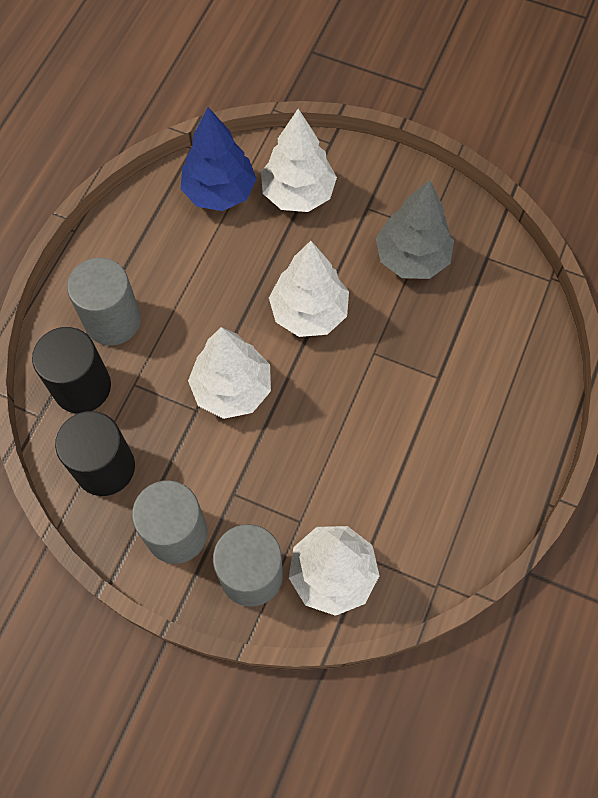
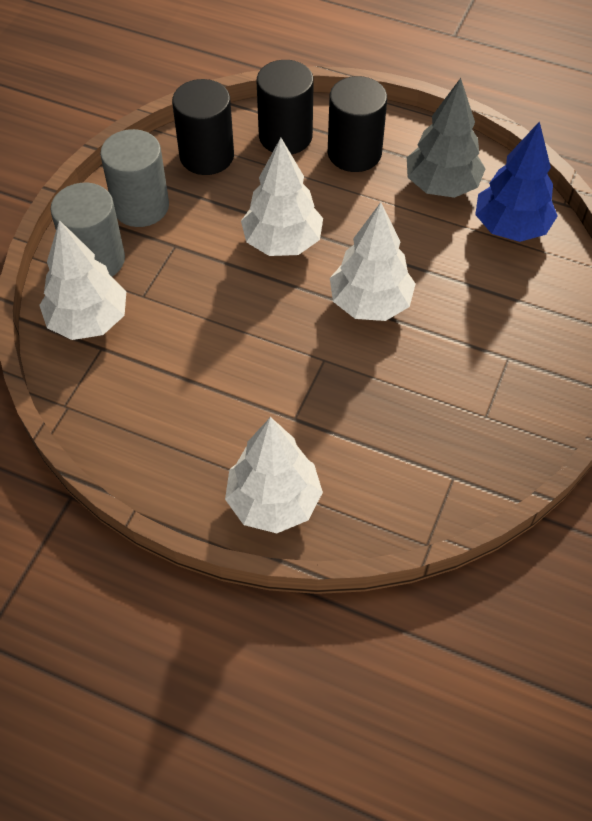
camera: 90 degrees right, 10 degrees down
grey cylinder [67,258,141,346] -> black cylinder [328,76,387,172]
white tree [261,109,337,212] -> white tree moved to [225,417,323,533]
grey tree [376,180,454,279] -> grey tree moved to [407,78,485,198]

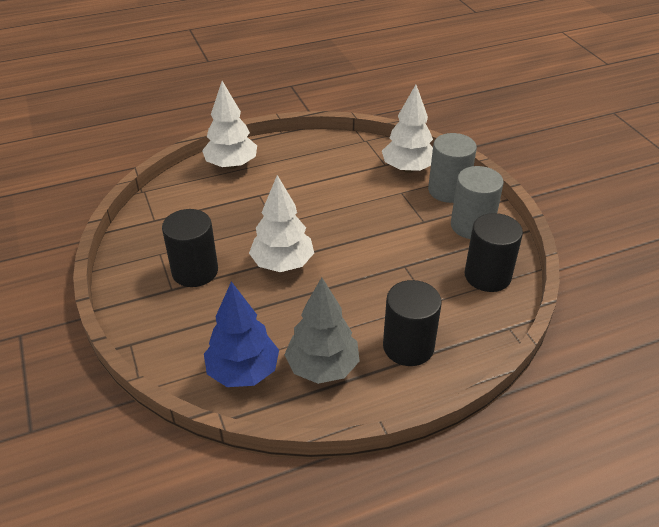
camera: 135 degrees right, 15 degrees down
white tree [241,138,323,256] -> none
black cylinder [257,60,314,154] -> black cylinder moved to [162,209,218,287]

